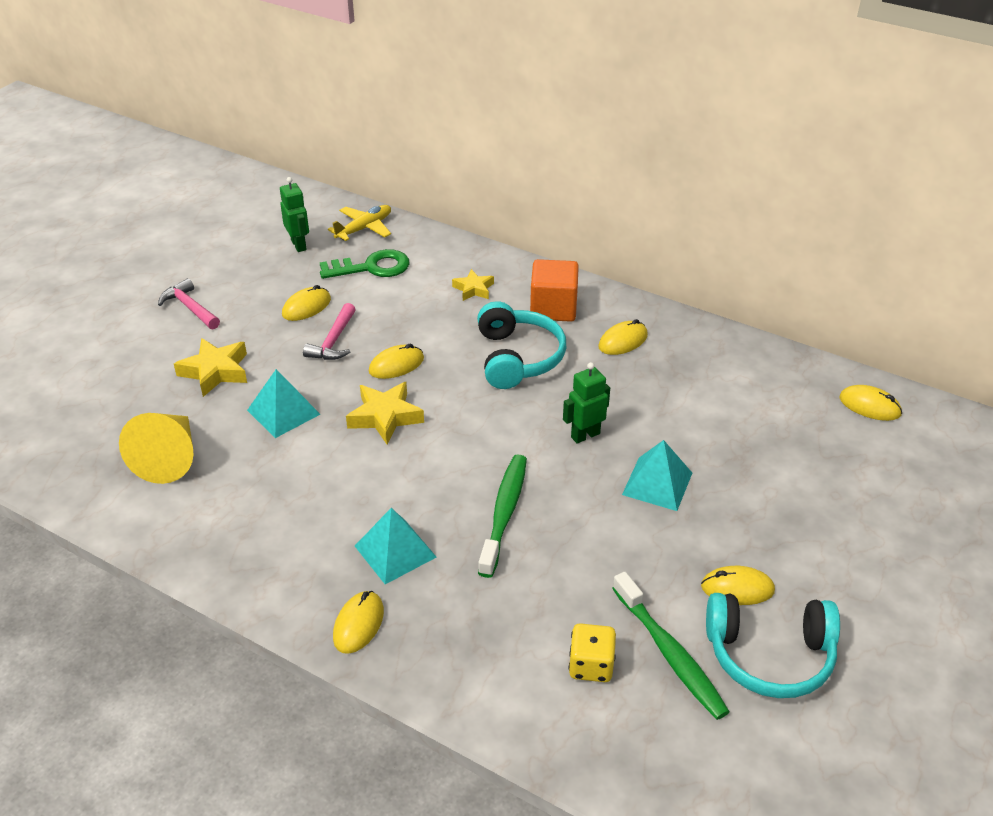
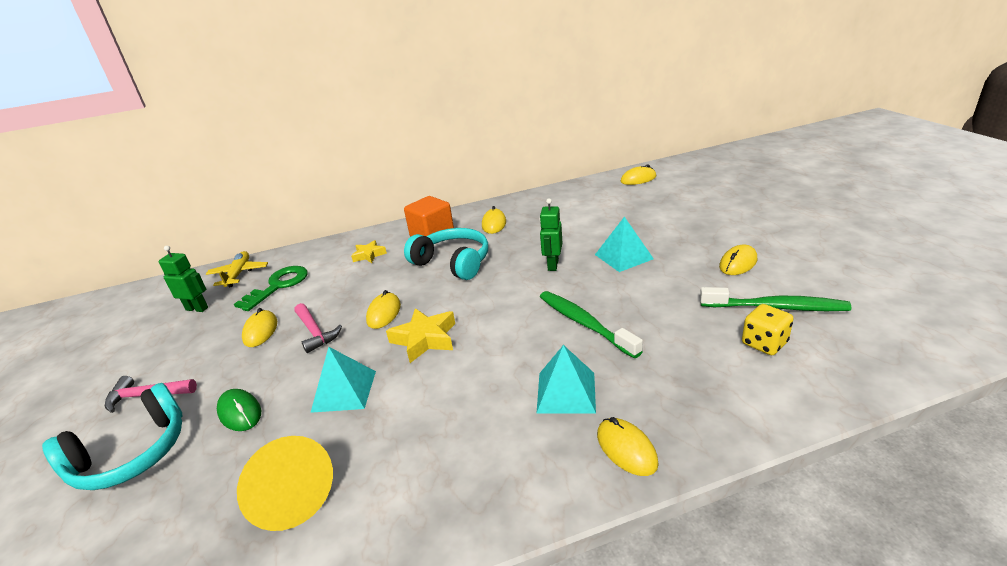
camera: 45 degrees left, 10 degrees down
yellow star [174,338,247,397] -> green mouse [217,389,261,431]
turquoise headphones [706,593,840,698] -> turquoise headphones moved to [42,383,182,490]

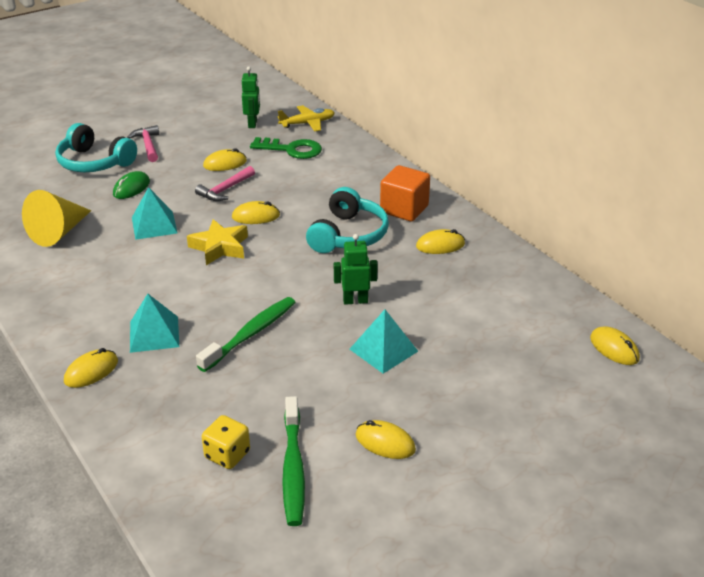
camera: 70 degrees right, 5 degrees up
yellow star [351,240,387,263] -> none

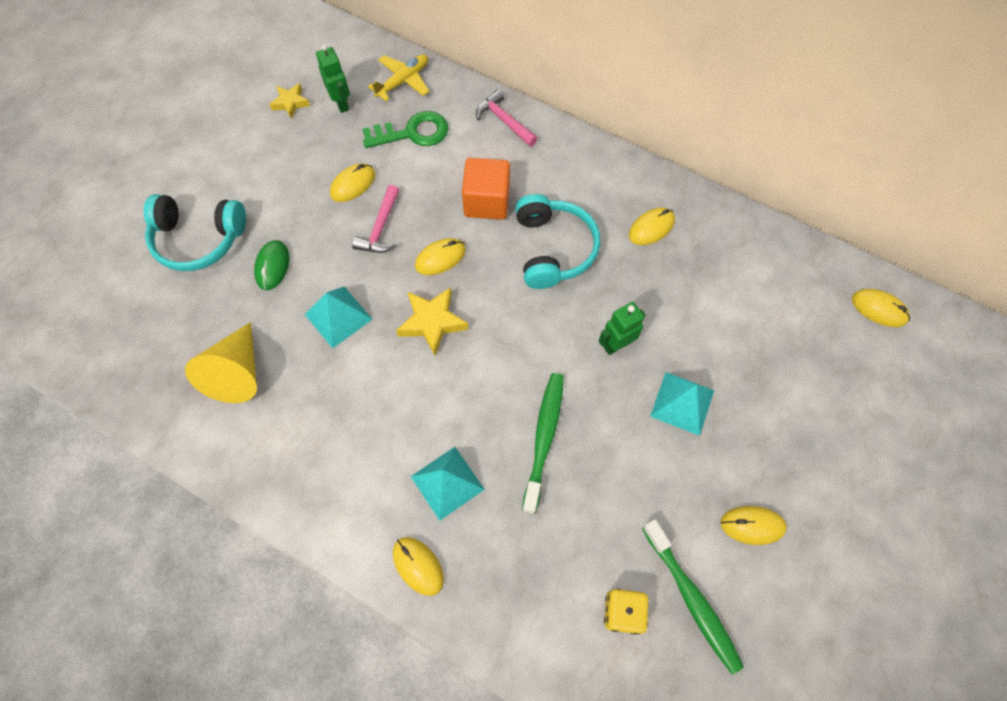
camera: 25 degrees left, 30 degrees up
yellow mouse [64,348,118,388] -> yellow mouse turned 60 degrees counterclockwise [393,537,444,596]
pink hammer [127,125,159,162] -> pink hammer moved to [476,89,538,147]
orange cube [380,165,430,221] -> orange cube moved to [462,158,510,220]
none -> yellow star [269,83,310,119]

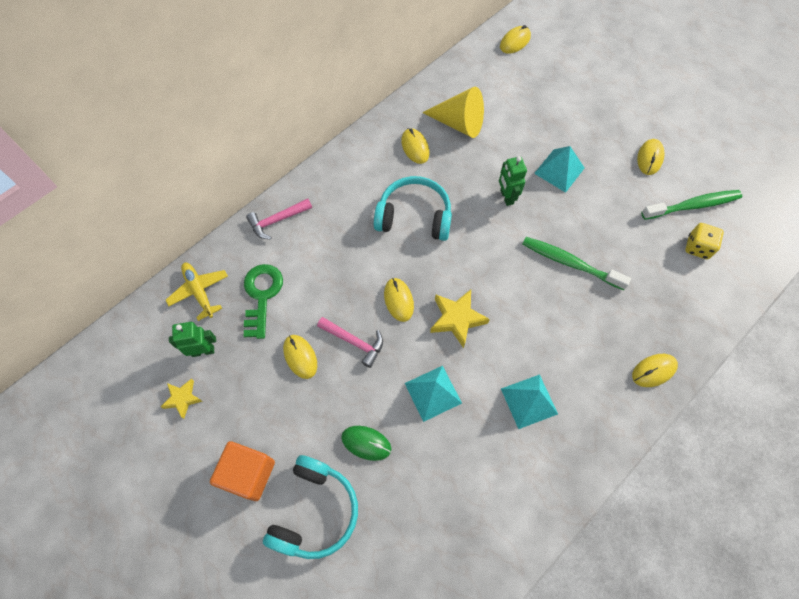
camera: 75 degrees left, 0 degrees up
yellow cone [185,322,257,403] -> yellow cone moved to [422,86,484,138]
turquoise pyramid [411,447,485,521] -> turquoise pyramid moved to [501,374,558,429]
orange cube [462,158,510,220] -> orange cube moved to [210,441,275,501]

